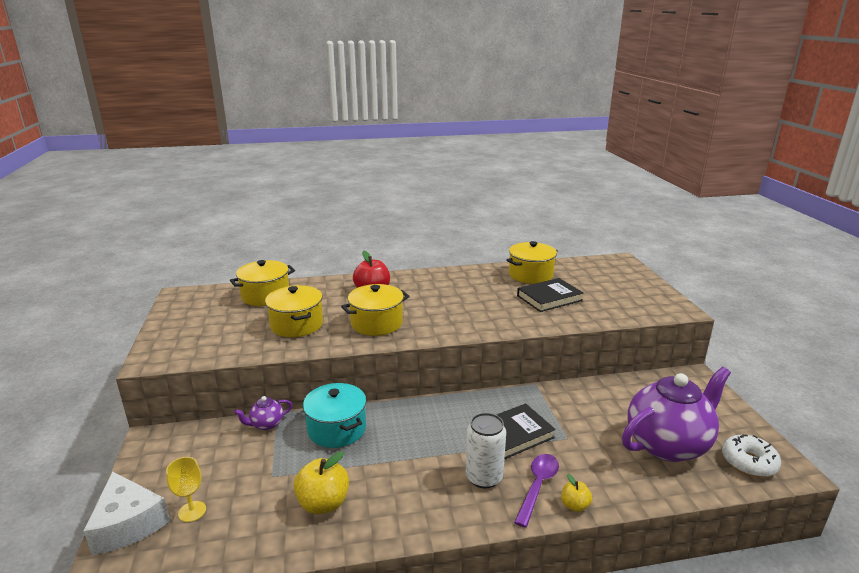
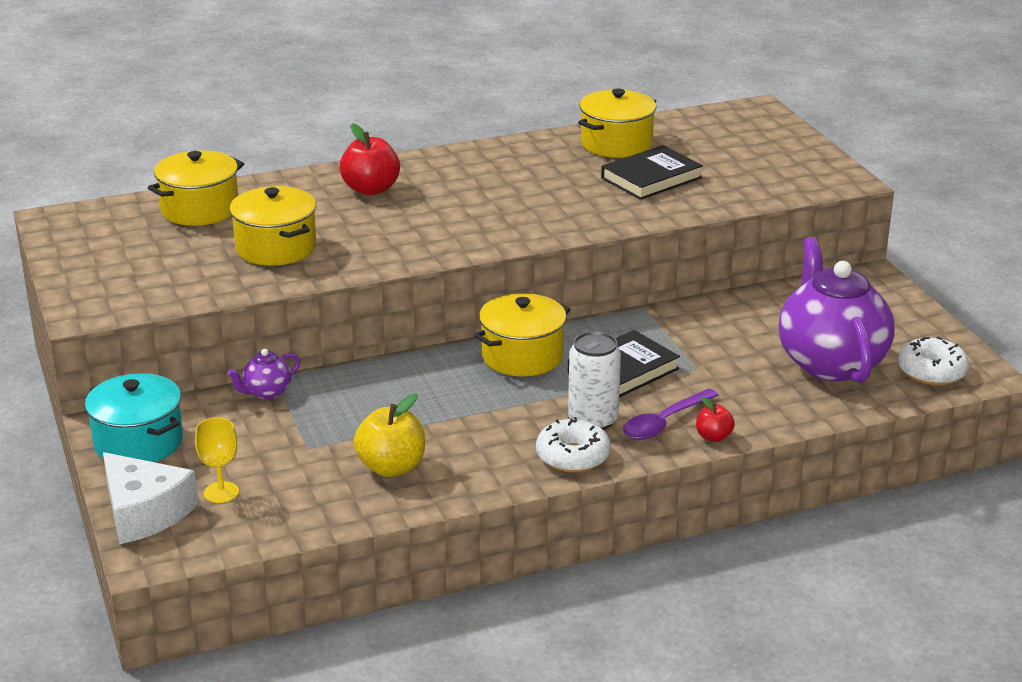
camera: 10 degrees left, 5 degrees up
turquoise pot [303,383,366,448] -> turquoise pot moved to [85,373,183,462]
yellow pot [341,284,410,336] -> yellow pot moved to [474,293,570,376]
purple spoon [514,454,559,528] -> purple spoon turned 150 degrees counterclockwise [623,388,719,440]
yellow apple [561,474,592,512] -> red apple [696,397,735,442]
purple teapot [622,367,731,462] -> purple teapot turned 60 degrees counterclockwise [779,237,895,383]
none -> white donut [536,417,611,473]

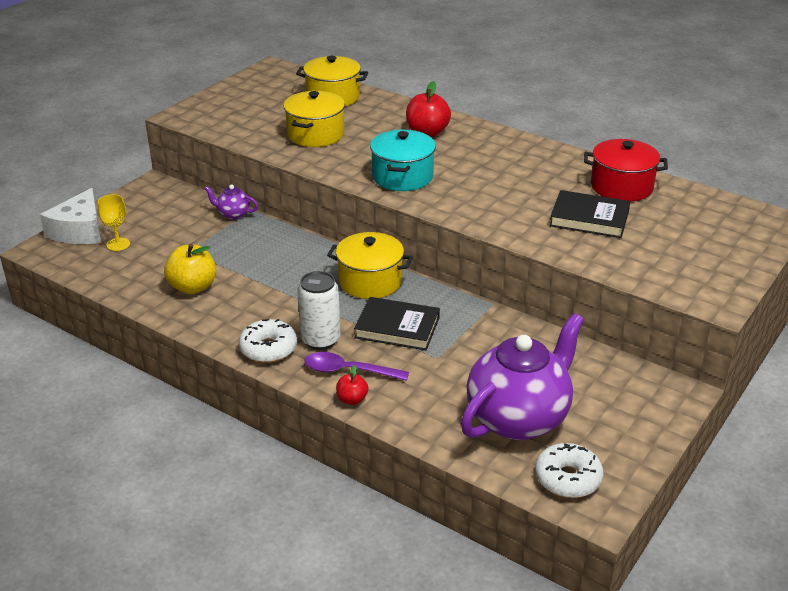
camera: 55 degrees right, 5 degrees up
turquoise pot [85,373,183,462] -> turquoise pot moved to [370,130,436,191]
yellow pot [578,89,656,158] -> red pot [584,139,668,202]

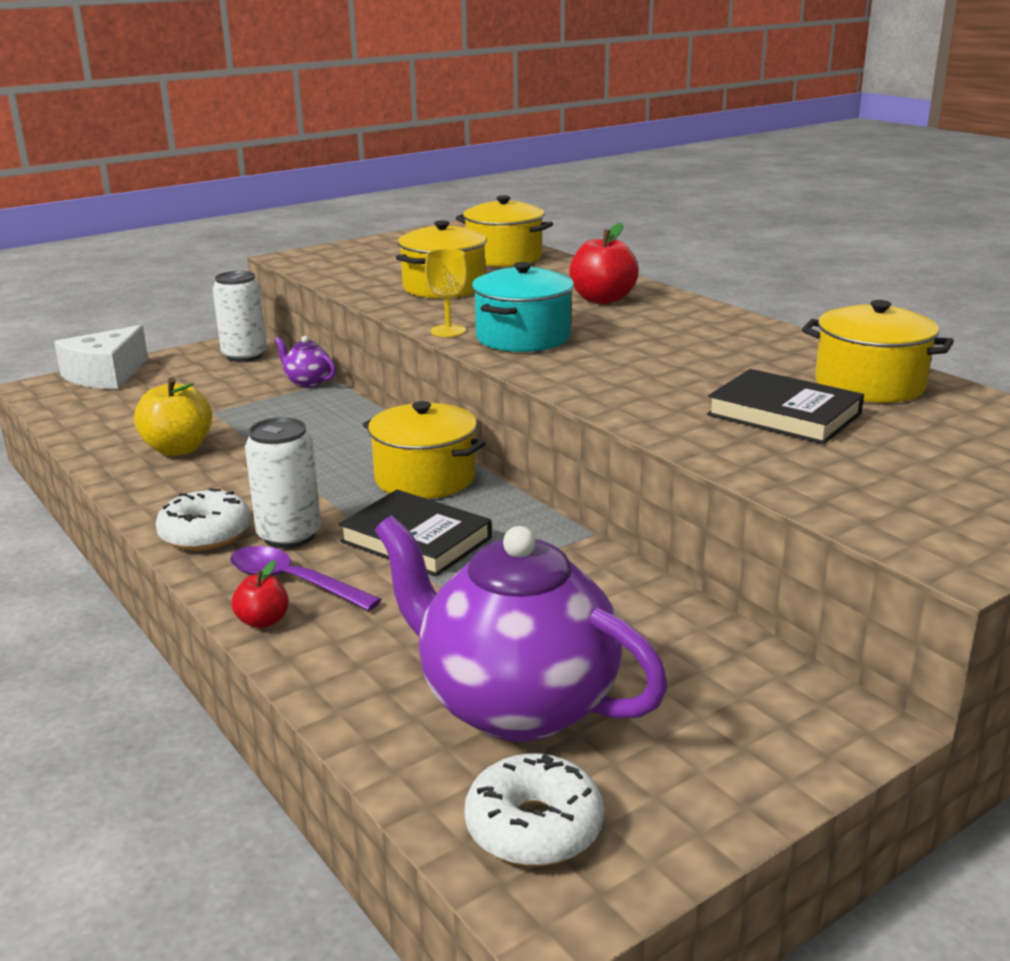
camera: 20 degrees right, 10 degrees down
yellow goblet [98,194,130,251] -> yellow goblet moved to [425,249,467,337]
purple teapot [461,313,584,440] -> purple teapot turned 120 degrees counterclockwise [375,516,668,742]
red pot [584,139,668,202] -> yellow pot [802,300,954,403]
none -> white can [213,271,267,362]

